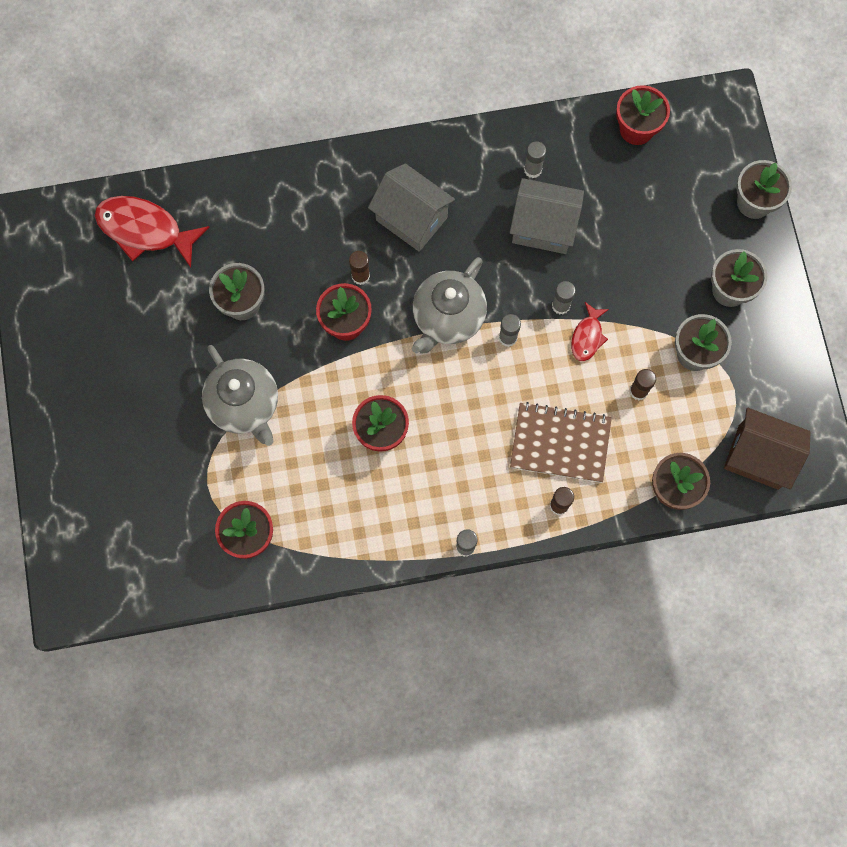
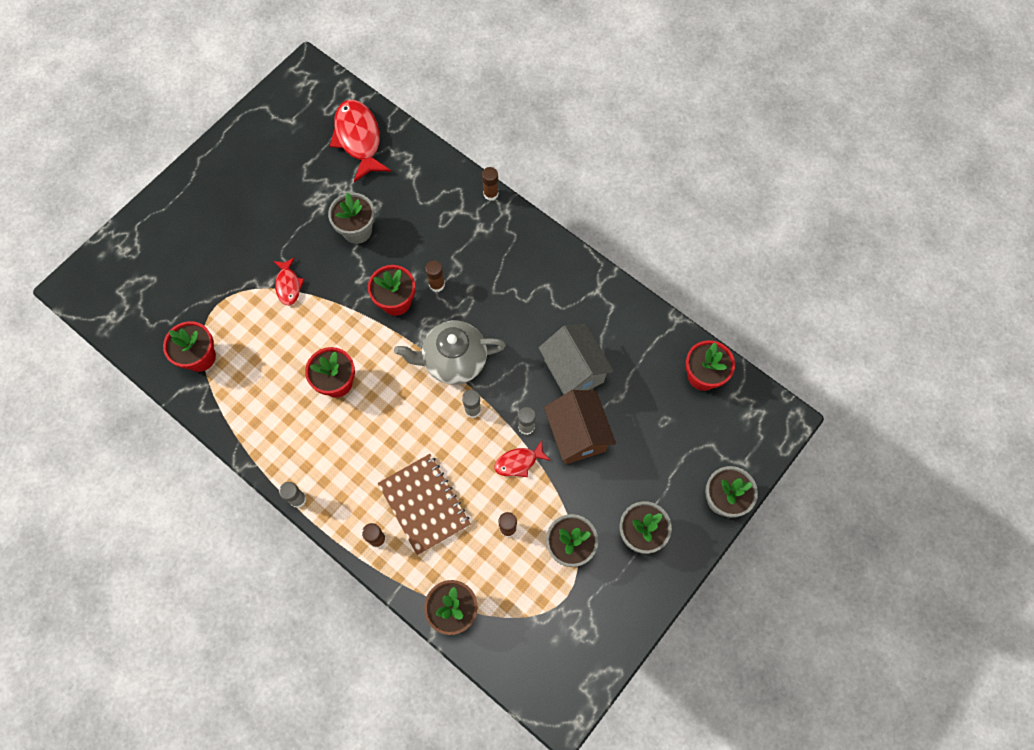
camera: 50 degrees right, 5 degrees down
grey teapot [202,345,278,446] -> red fish [274,257,305,305]
grey house [368,163,455,252] -> none
grey glue stick [524,141,546,178] -> none
brown house [724,408,810,490] -> brown house moved to [544,390,616,464]
none -> brown glue stick [482,167,499,201]

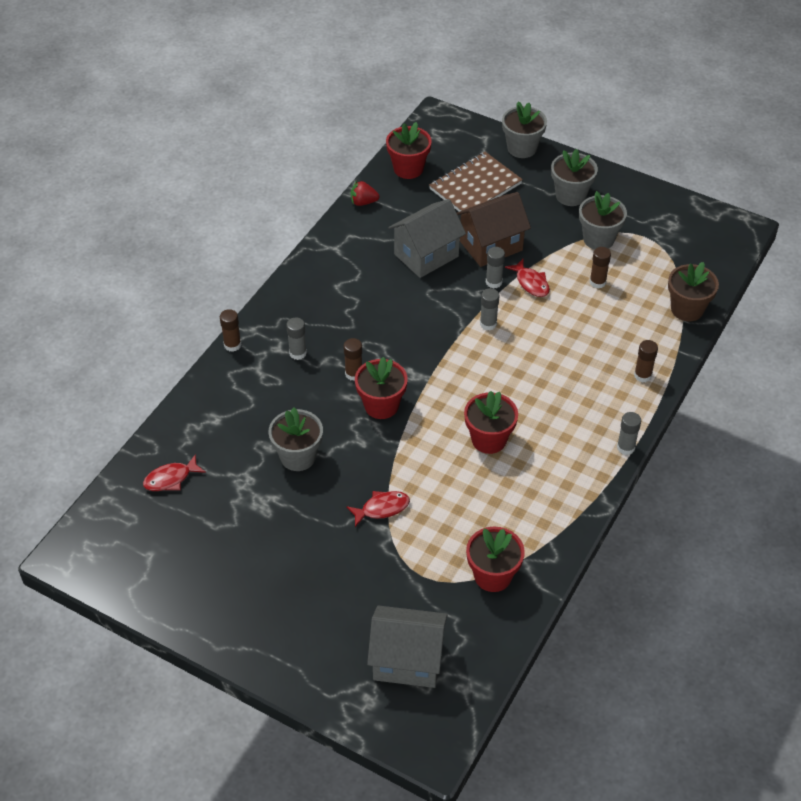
camera: 100 degrees left, 20 degrees down
red fish [330,100,391,182] -> red fish [143,454,206,491], size x0.53
brown notebook [378,454,470,555] -> brown notebook moved to [429,152,523,212]
grey teapot [394,320,506,385] -> none
none -> grey glue stick [286,318,307,360]
none -> red strawberry [351,181,379,206]
none -> grey house [367,605,447,688]

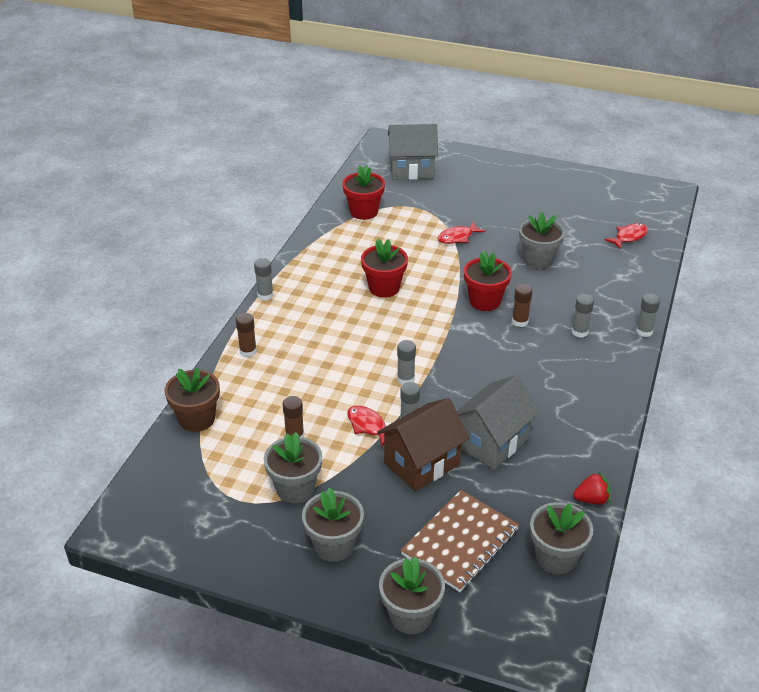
camera: 170 degrees right, 10 degrees down
brown glue stick [220,309,241,352] -> grey glue stick [636,294,660,337]
red flower pot [386,122,432,179] -> grey flower pot [530,502,593,574]

